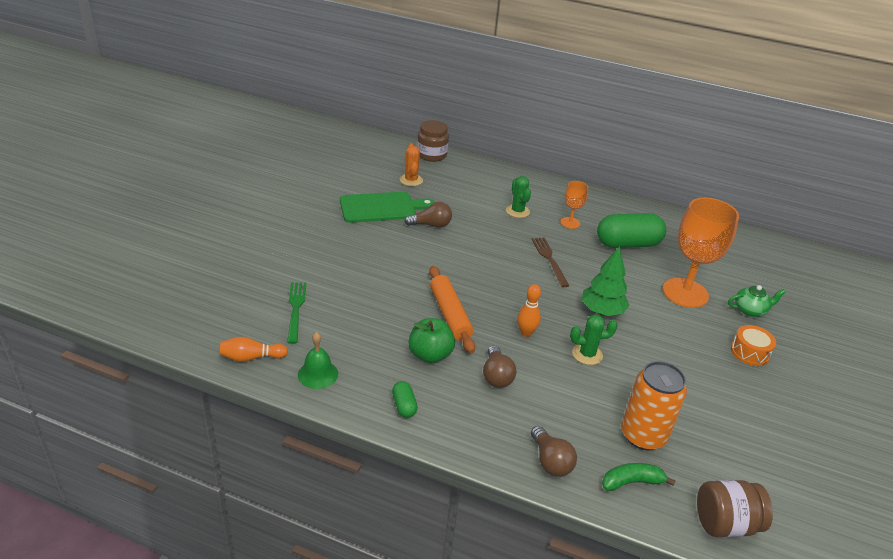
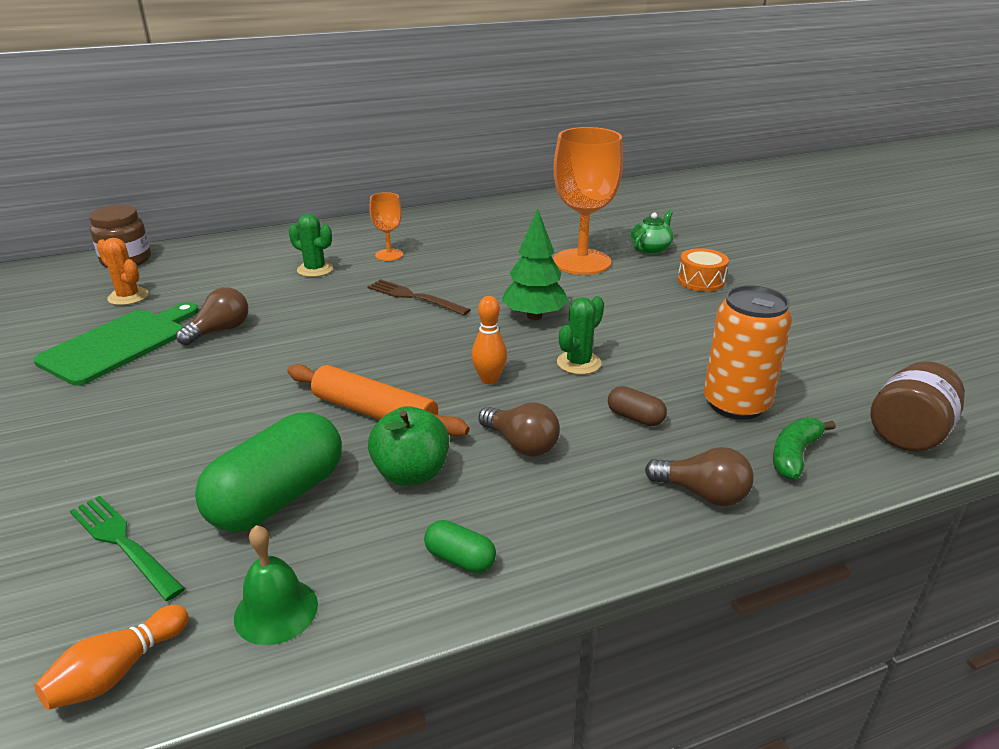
camera: 40 degrees left, 5 degrees down
green capsule [597,213,666,248] -> green capsule moved to [195,412,342,532]
none -> brown capsule [608,386,667,426]

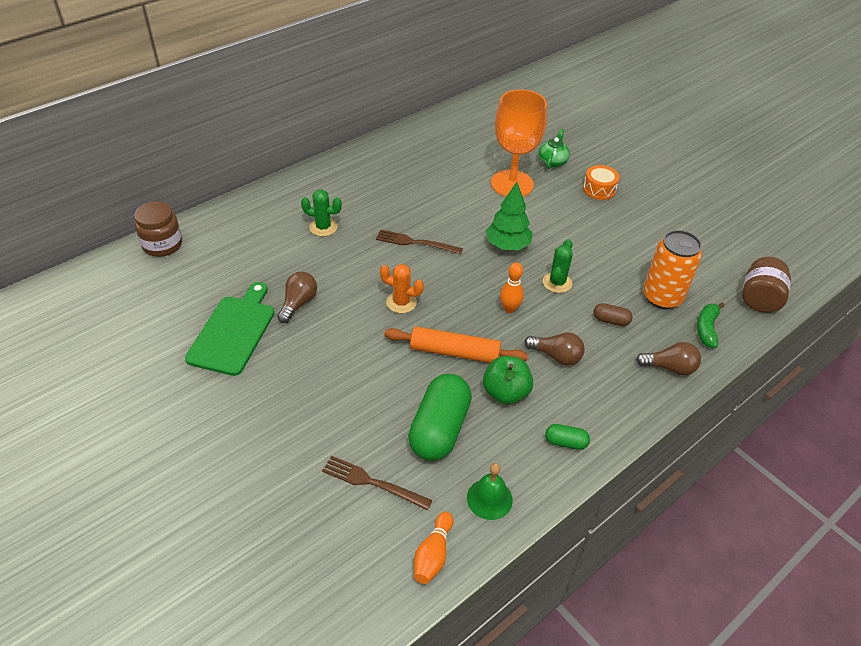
camera: 20 degrees left, 15 degrees up
green fork [70,496,185,601] -> brown fork [322,456,432,510]
orange cactus [97,238,149,305] -> orange cactus moved to [380,264,424,313]
orange goblet [369,192,403,261] -> none

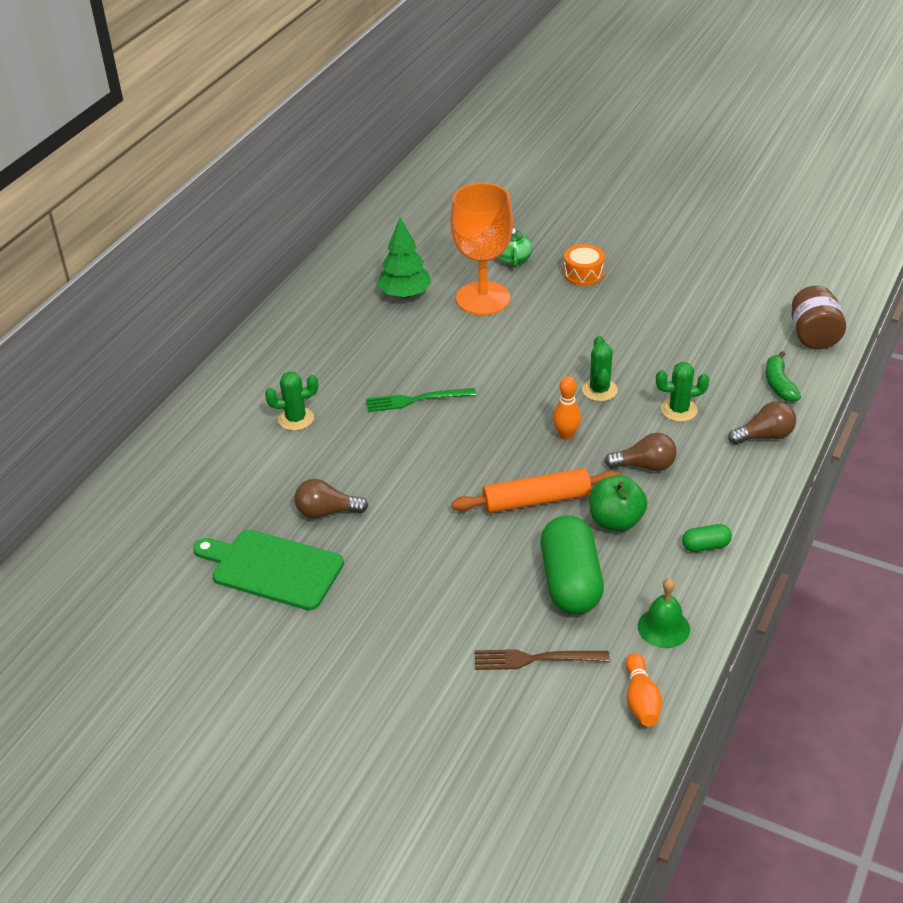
camera: 20 degrees left, 5 degrees down
brown jar [134,201,182,257] -> none
green cutting board [185,282,275,376] -> green cutting board turned 60 degrees counterclockwise [193,530,344,610]
brown light bulb [277,272,317,323] -> brown light bulb turned 90 degrees counterclockwise [294,479,368,518]
brown fork [376,229,463,254] -> green fork [366,388,476,412]
orange cactus [380,264,424,313] -> none
green tree [486,182,533,250] -> green tree moved to [377,217,432,298]
brown capsule [593,303,633,326] -> green cactus [656,362,709,422]
orange can [643,230,702,309] -> none

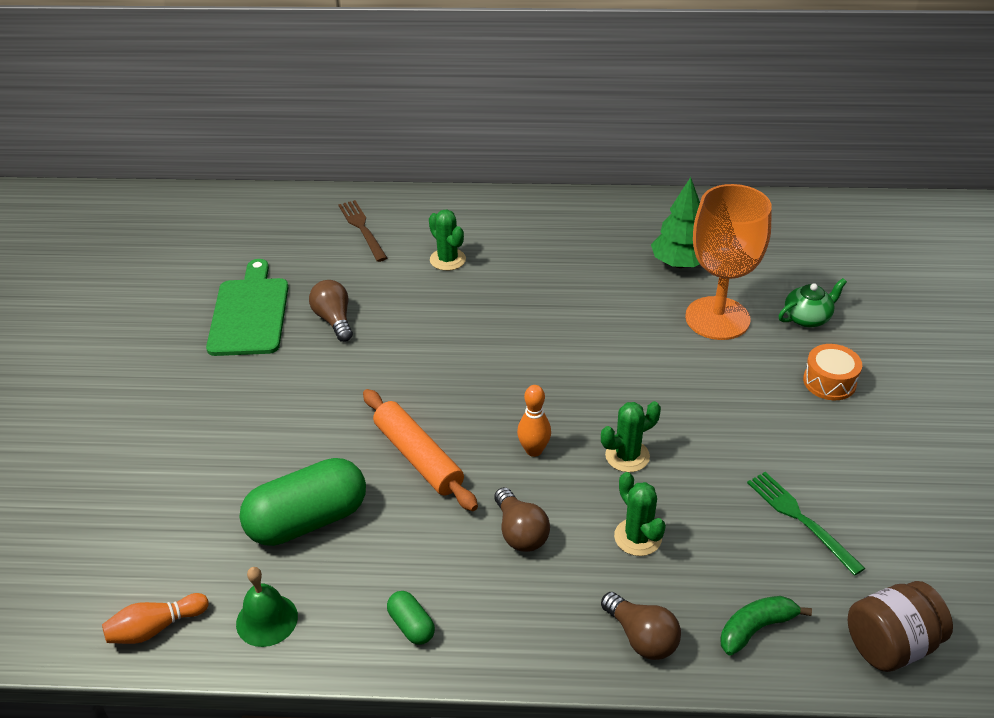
camera: 65 degrees right, 0 degrees up
green fork [366,388,476,412] -> green fork moved to [747,472,865,576]
brown fork [475,649,610,670] -> brown fork moved to [338,200,387,262]
green apple [589,475,648,532] -> none

